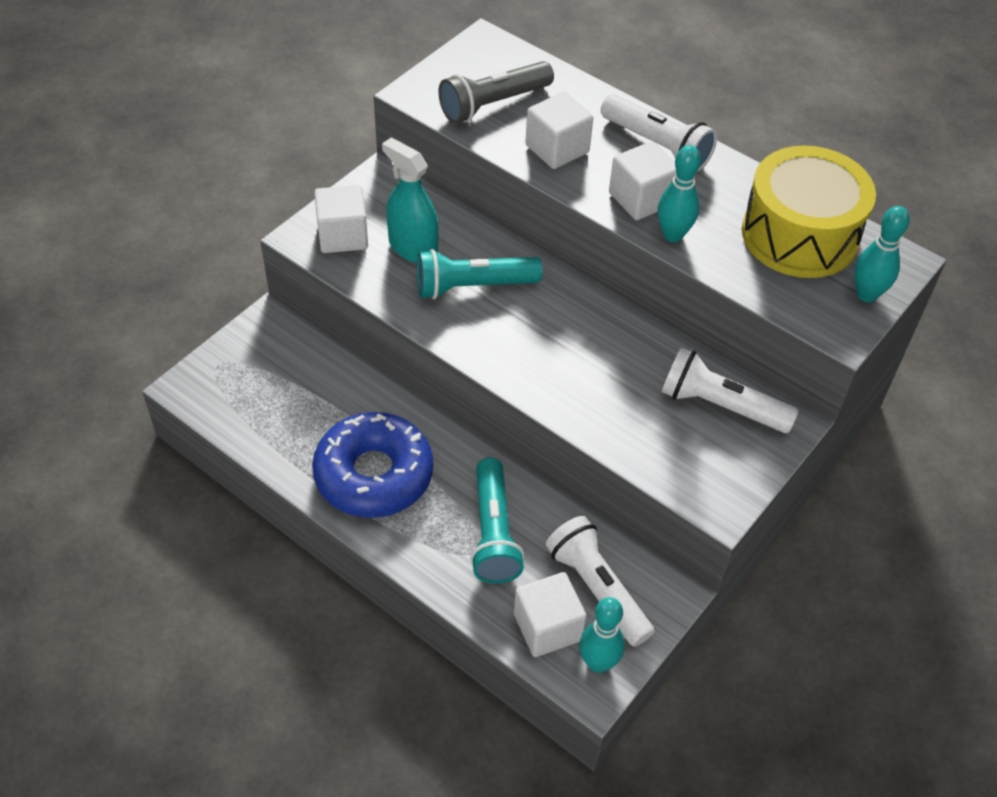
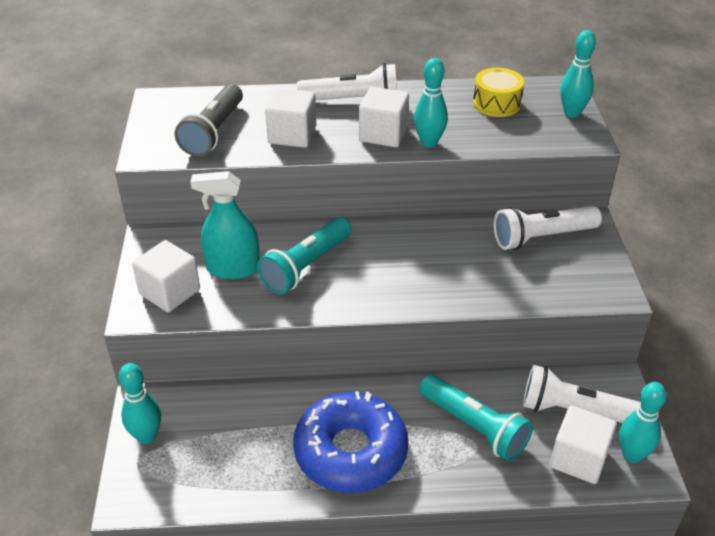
camera: 40 degrees left, 10 degrees down
yellow drum [742,146,876,278] -> yellow drum [473,68,524,117], size x0.53
none -> turquoise bowling pin [119,363,161,444]

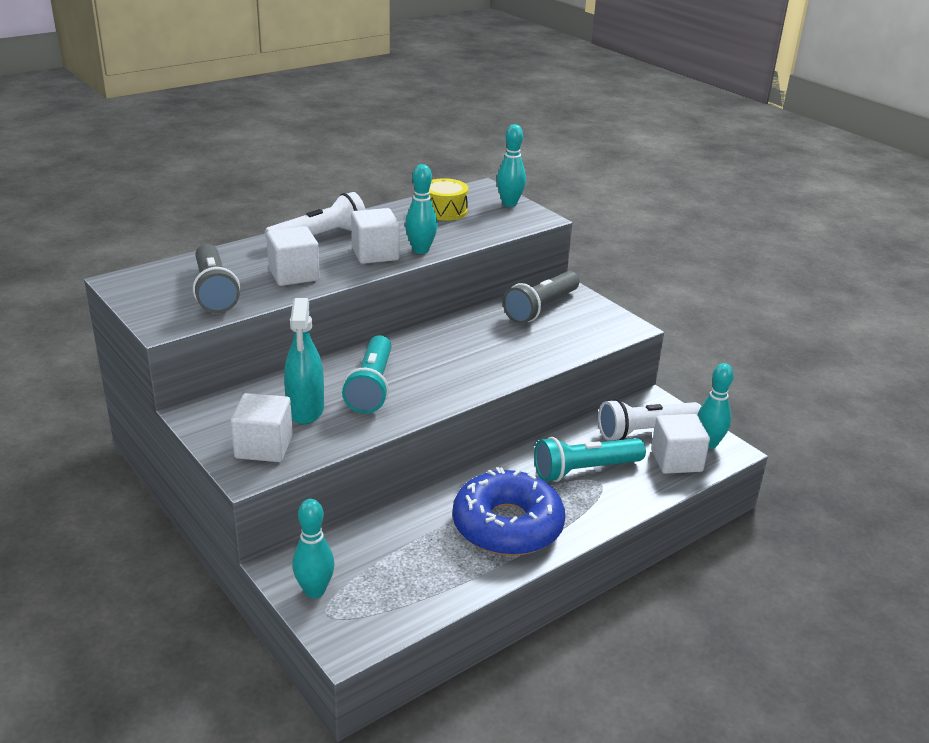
camera: 35 degrees left, 10 degrees down
turquoise spray bottle [191,171,259,279] -> turquoise spray bottle turned 60 degrees counterclockwise [284,298,324,424]
turquoise flashlight [419,374,533,462] -> turquoise flashlight turned 150 degrees clockwise [534,437,646,482]
white flashlight [494,206,602,250] -> grey flashlight [503,271,580,324]

